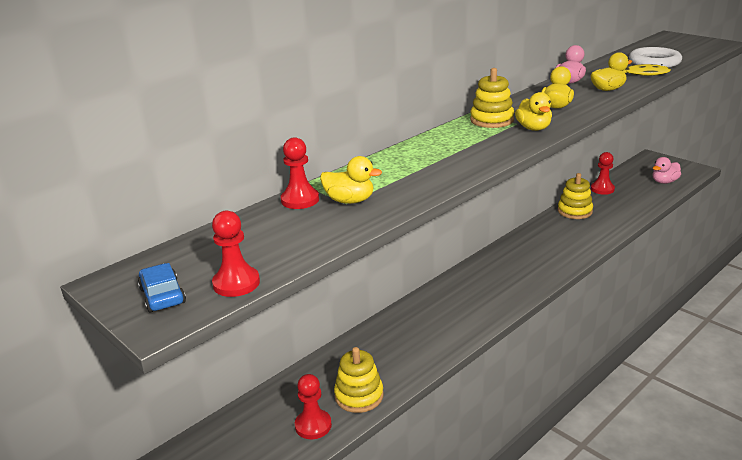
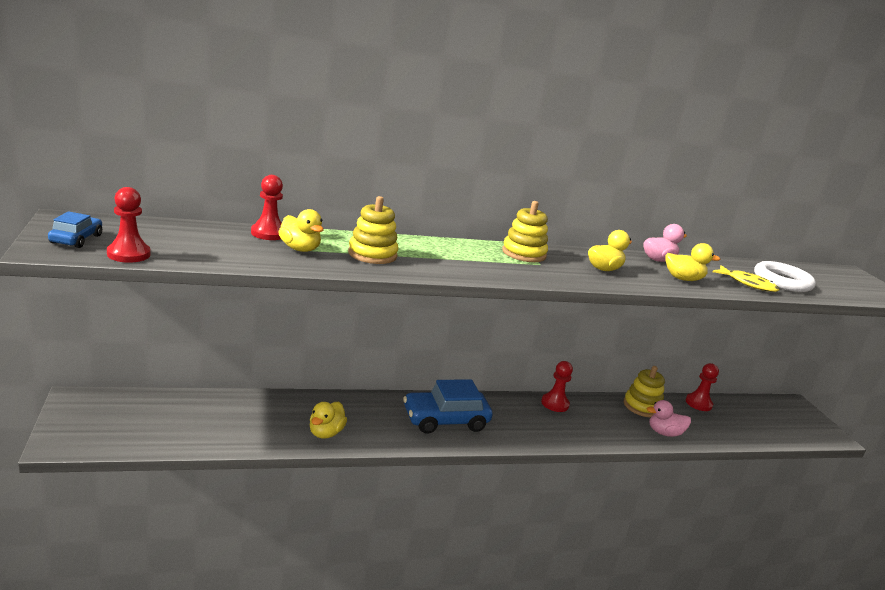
camera: 25 degrees right, 5 degrees down
red pawn [295,374,332,439] -> red pawn moved to [541,361,573,412]
yellow stacking toy [334,347,384,413] -> yellow stacking toy moved to [348,196,399,264]
yellow duck [515,92,552,131] -> yellow duck moved to [310,402,347,439]
pink duck [653,157,681,184] -> pink duck moved to [647,400,691,437]
none -> blue car [403,379,493,434]

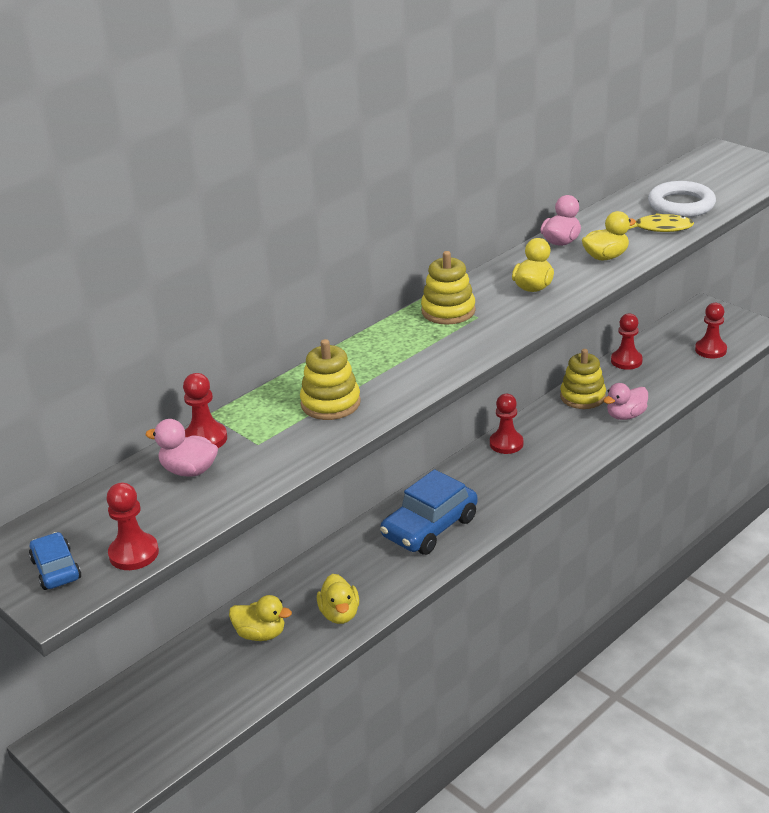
camera: 25 degrees left, 10 degrees up
yellow duck [278,209,324,252] -> yellow duck moved to [229,595,292,641]
none -> pink duck [146,419,218,477]
none -> red pawn [695,303,727,358]

